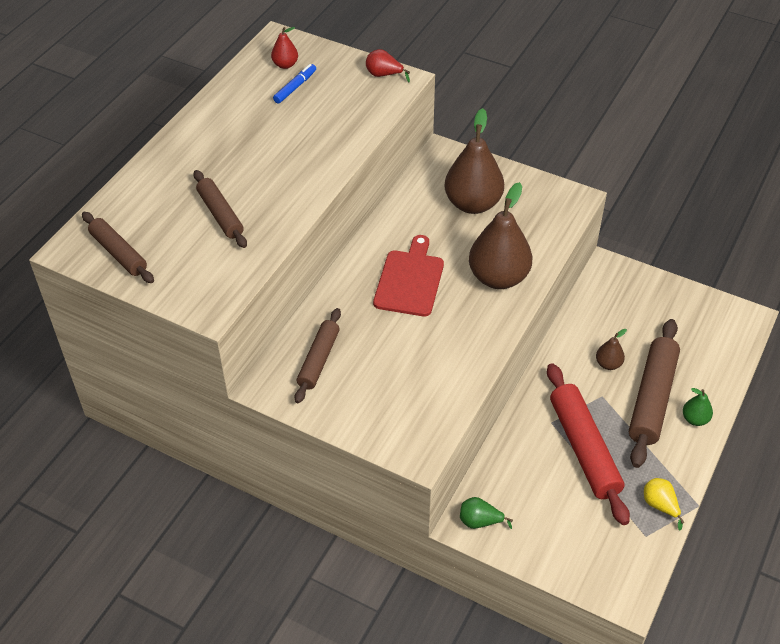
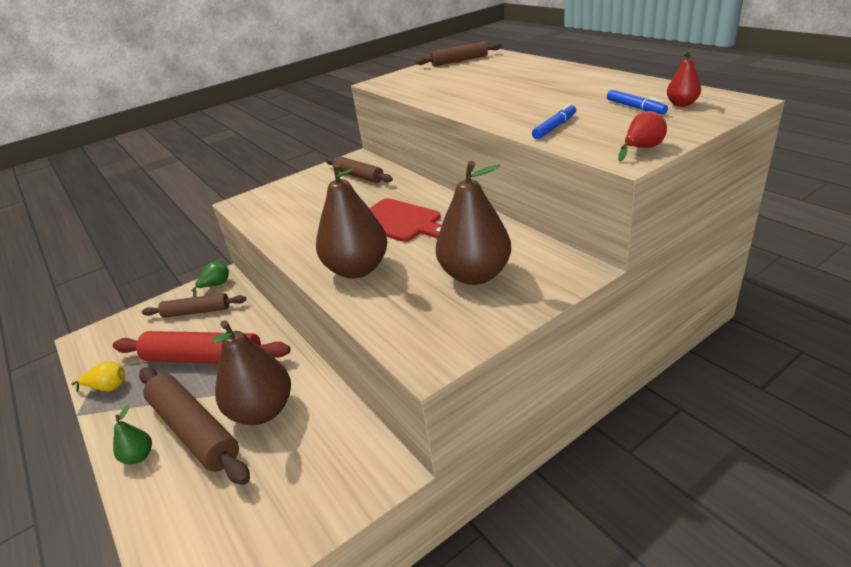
camera: 120 degrees right, 15 degrees down
brown rolling pin [194,170,247,248] -> brown rolling pin moved to [142,293,246,318]
brown pear [596,329,627,370] -> brown pear [212,320,291,425], size x2.16
none -> blue marker [532,104,576,139]

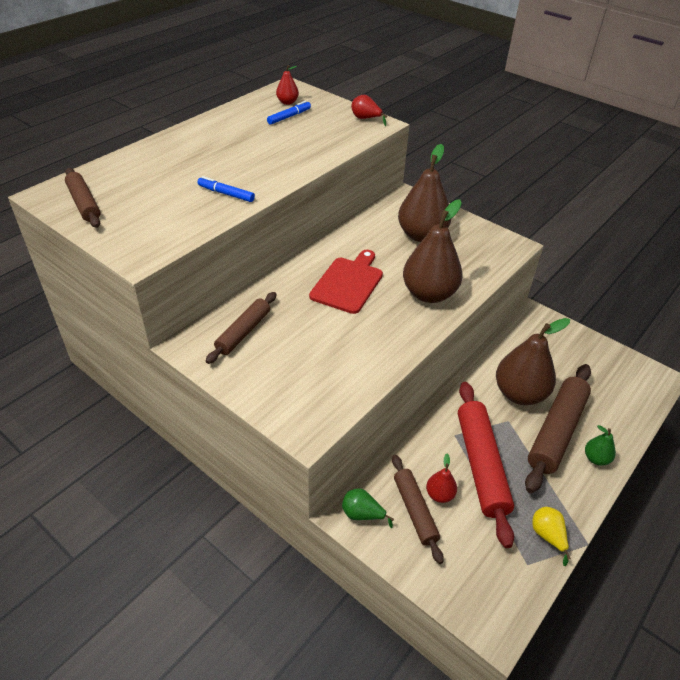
camera: 110 degrees left, 10 degrees up
blue marker [532,104,576,139] -> blue marker moved to [197,176,255,202]
none -> red pear [426,454,457,503]

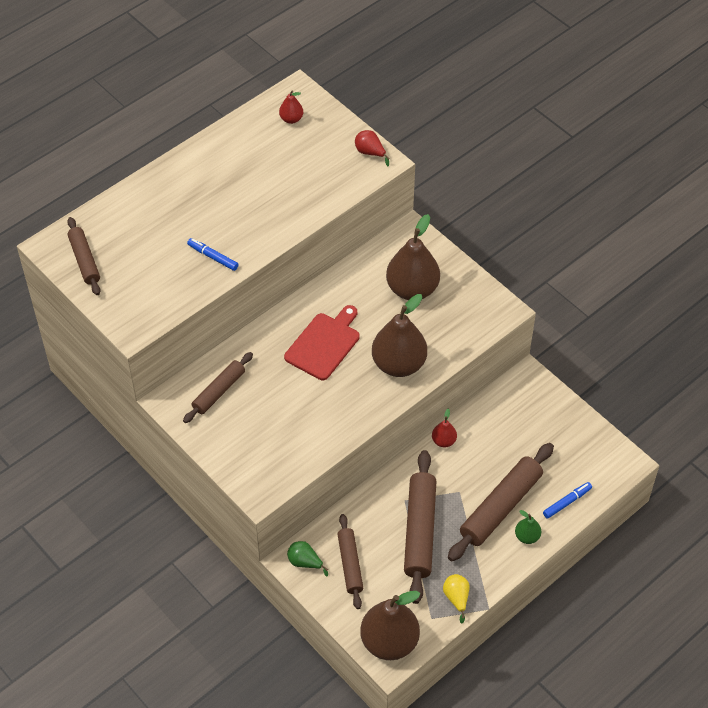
camera: 10 degrees right, 10 degrees up
blue marker [267,101,311,125] -> blue marker moved to [543,482,592,519]
red pear [426,454,457,503] -> red pear moved to [432,409,457,447]
red rolling pin [458,382,514,548] -> brown rolling pin [404,450,436,604]
brown pear [496,318,570,405] -> brown pear moved to [360,591,420,660]

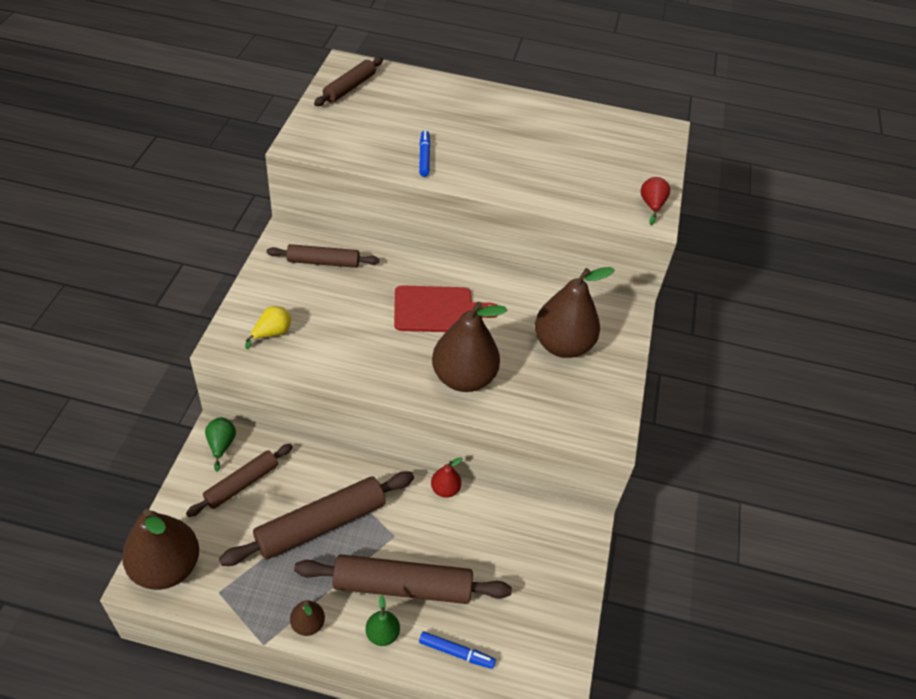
camera: 50 degrees right, 5 degrees down
red pear [279,91,303,124] -> none
yellow pear [443,574,470,623] -> yellow pear moved to [245,306,291,349]
none -> brown pear [290,600,325,636]

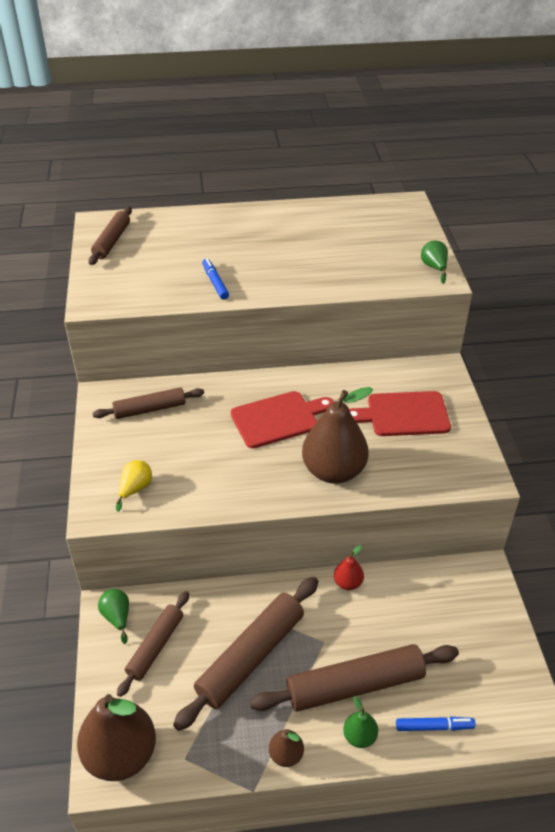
camera: 15 degrees left, 5 degrees down
brown pear [535,267,615,358] -> red cutting board [349,391,451,436]
red pear [641,177,670,225] -> green pear [421,241,448,284]

